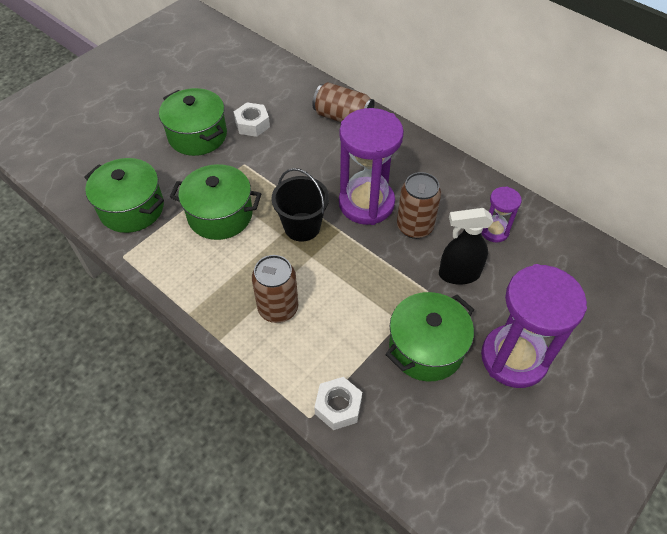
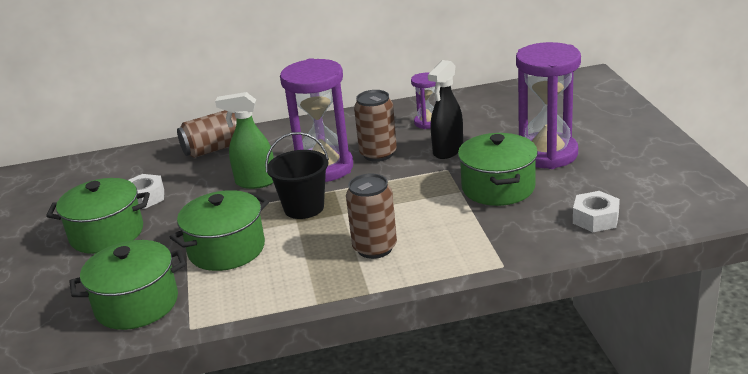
camera: 50 degrees left, 25 degrees down
white nut [314,377,362,430] -> white nut moved to [573,191,620,232]
none -> green spray bottle [215,92,274,189]

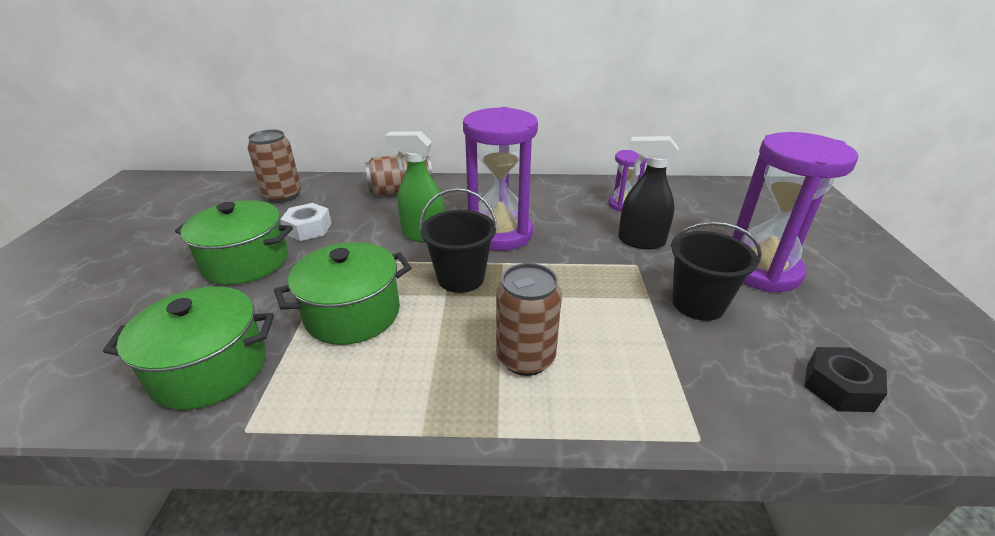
camera: 10 degrees right, 5 degrees up
brown can [354,90,397,162] -> brown can moved to [248,130,301,203]
black spray bottle [428,60,463,159] -> black spray bottle turned 60 degrees clockwise [618,136,679,249]
green pot [458,133,538,206] -> black bucket [670,221,762,321]
white nut [573,191,620,232] -> black nut [804,347,887,412]

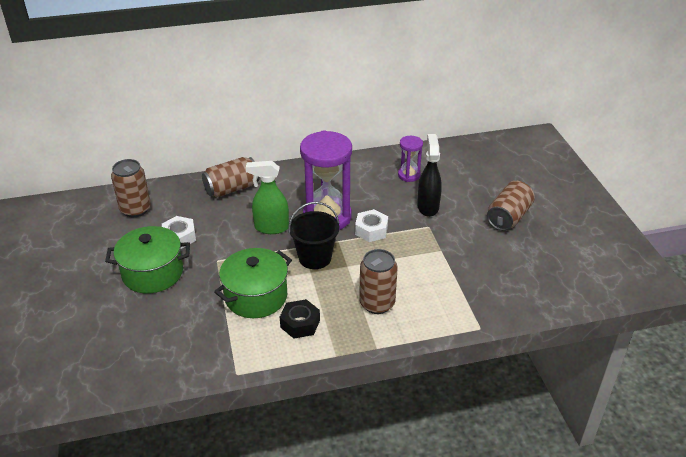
camera: 15 degrees left, 5 degrees up
green pot [103,286,274,410] -> none
black spray bottle [618,136,679,249] -> black spray bottle turned 90 degrees clockwise [417,134,442,217]
black bucket [670,221,762,321] -> none
purple hourglass [733,132,858,293] -> brown can [487,181,535,231]
black nut [804,347,887,412] -> black nut moved to [280,299,320,339]
none -> white nut [355,209,388,242]

